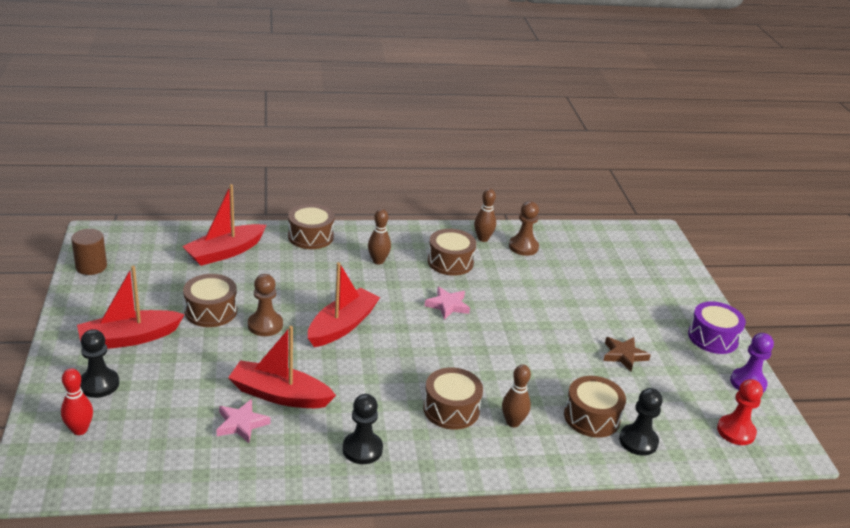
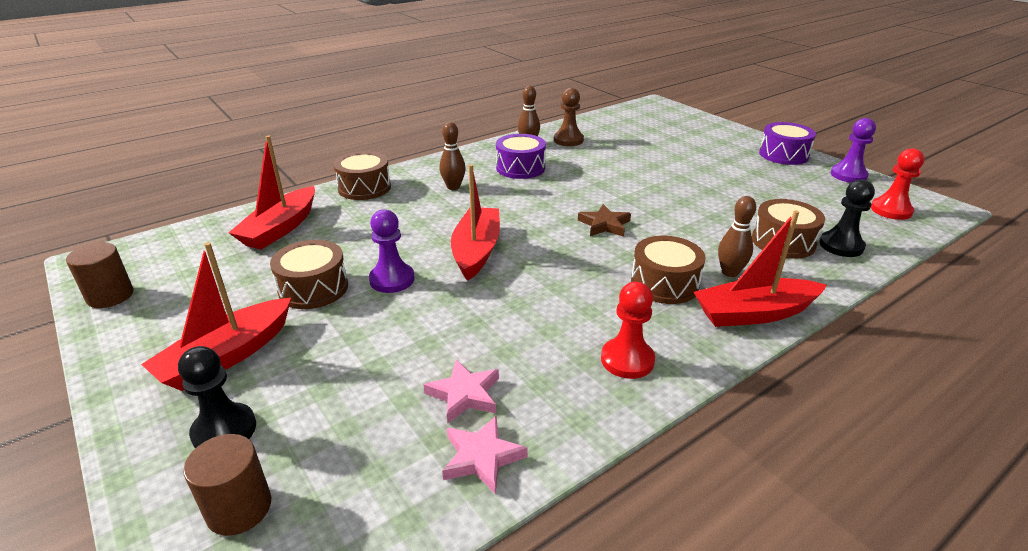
camera: 25 degrees left, 0 degrees up
red bowling pin [61,368,93,435] -> brown cylinder [183,434,271,536]
red boat [228,326,336,408] -> red boat moved to [694,210,827,327]
brown pawn [248,274,283,336] -> purple pawn [369,209,415,293]
black pawn [343,394,383,464] -> red pawn [601,282,655,379]
pink star [425,287,470,320] -> pink star moved to [442,415,528,494]
brown drum [428,229,476,276] -> purple drum [496,134,546,179]
brown star [603,337,651,372] -> brown star moved to [578,204,631,237]

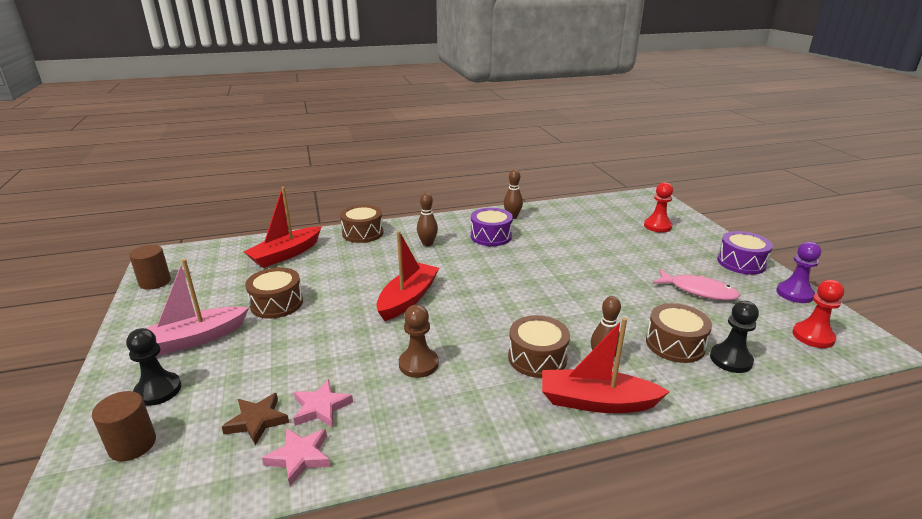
camera: 20 degrees right, 5 degrees down
red boat [141,242,291,391] -> pink boat [145,259,249,356]
purple pawn [369,209,415,293] -> none
brown pawn [554,88,584,146] -> brown pawn moved to [399,305,439,378]
brown star [578,204,631,237] -> brown star moved to [222,393,289,446]
red pawn [601,282,655,379] -> red pawn moved to [644,182,673,233]
none -> pink fish [653,269,740,300]

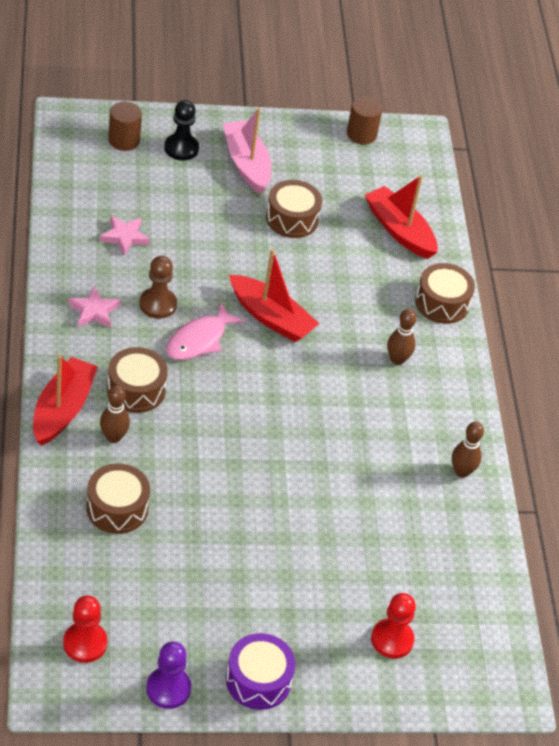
camera: 95 degrees right, 20 degrees up
brown star [222,393,289,446] -> none
pink star [262,428,331,486] -> pink star moved to [68,286,121,328]
purple drum [471,208,513,246] -> none
pink fish [653,269,740,300] -> pink fish moved to [166,302,245,360]
black pawn [710,301,759,373] -> none

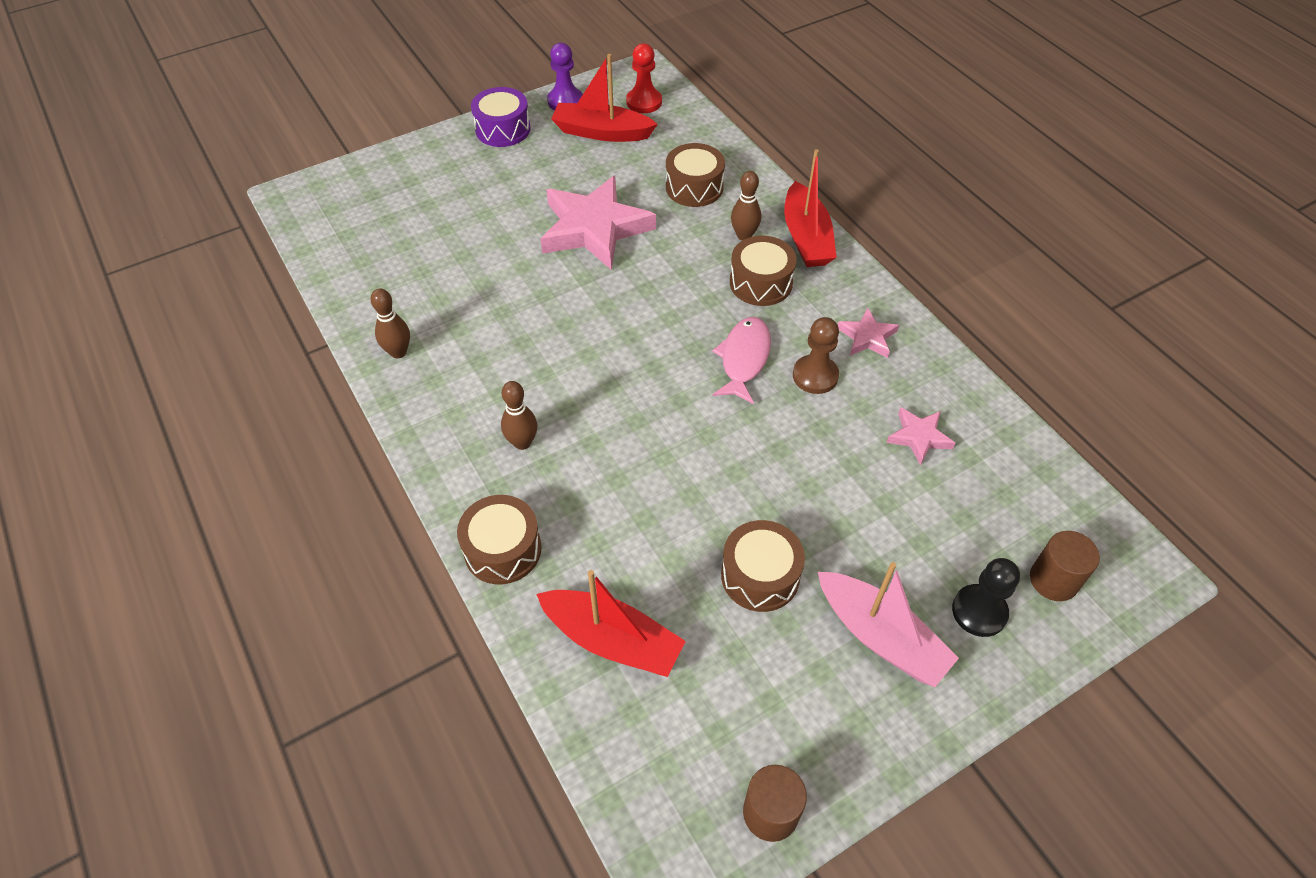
camera: 160 degrees right, 5 degrees up
red boat [229,249,320,342] -> red boat moved to [551,54,658,142]
red pawn [371,593,416,659] -> none
none -> pink star [541,176,656,270]

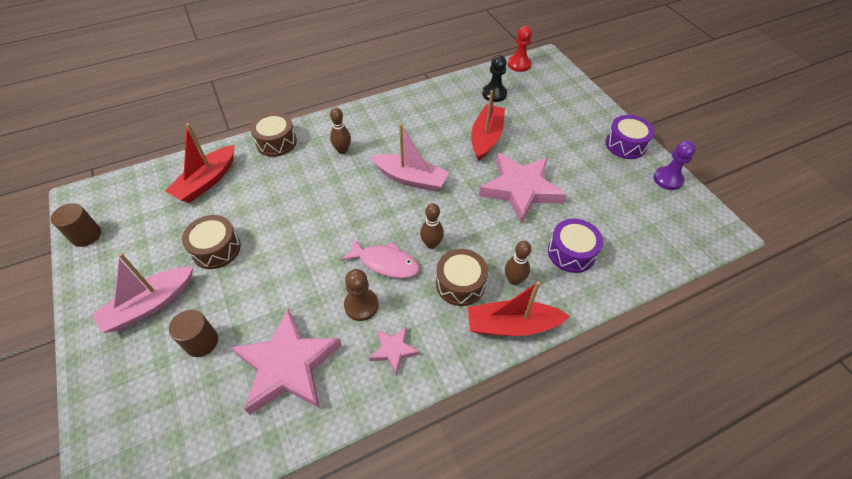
camera: 95 degrees right, 0 degrees up
brown bowling pin [370,288,410,358] -> brown bowling pin moved to [420,203,444,249]
red boat [551,54,658,142] -> red boat moved to [471,90,505,161]
red pawn [626,43,662,113] -> red pawn moved to [508,26,532,72]
brown drum [666,143,725,207] -> purple drum [548,219,603,273]
pink star [886,407,955,465] -> pink star [231,308,342,415], size x2.12
black pawn [952,558,1020,637] -> black pawn moved to [482,55,507,102]
brown cylinder [1030,531,1100,601] -> brown cylinder moved to [169,310,218,357]
none -> pink boat [370,124,449,191]

